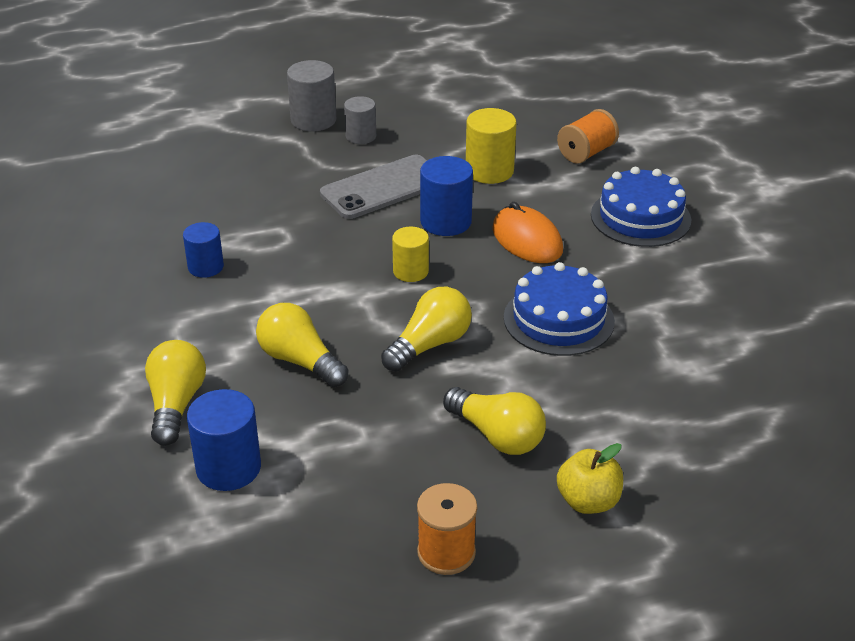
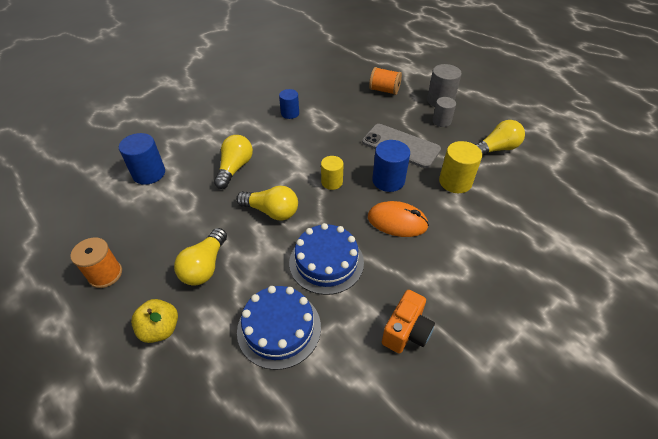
camera: 65 degrees right, 10 degrees up
yellow light bulb [145,340,206,446] -> yellow light bulb moved to [475,120,525,156]
orange mouse [492,202,563,263] -> orange mouse turned 75 degrees clockwise [368,201,429,237]
orange spool [557,109,619,164] -> orange spool moved to [369,67,402,95]
blue cake [591,167,691,247] -> blue cake moved to [237,286,321,370]
none -> orange camera [382,290,435,353]

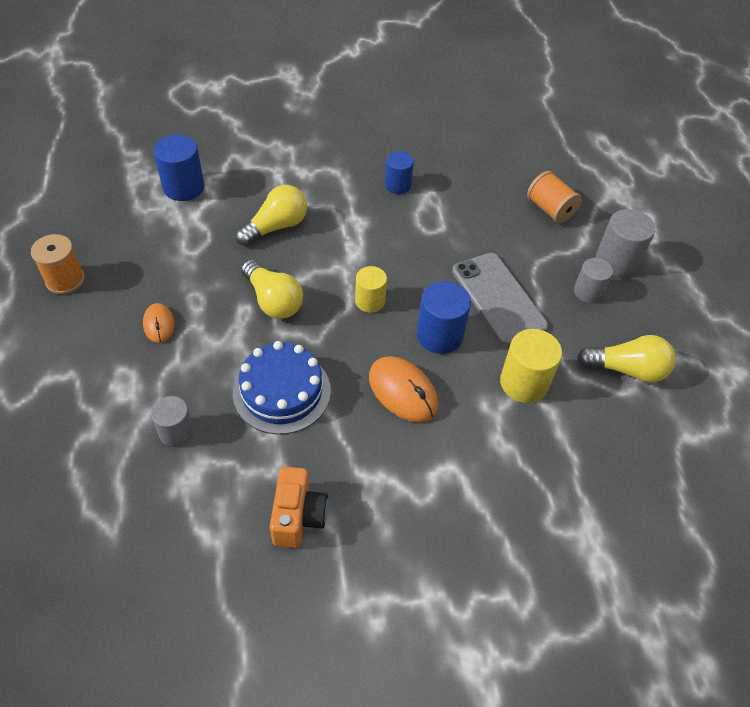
camera: 30 degrees right, 5 degrees up
yellow apple [131,299,178,343] -> none
yellow light bulb [174,228,227,286] -> orange mouse [143,303,174,343]
blue cake [237,286,321,370] -> grey cylinder [151,396,194,447]
orange camera [382,290,435,353] -> orange camera turned 60 degrees counterclockwise [270,467,328,548]

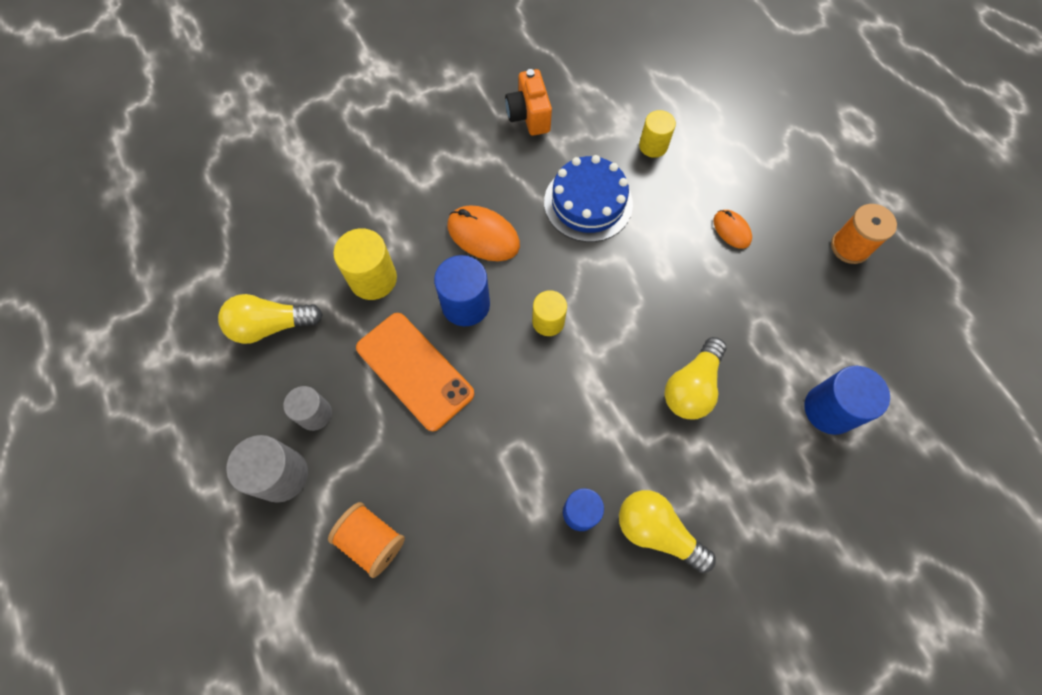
camera: 165 degrees right, 15 degrees up
grey cylinder [151,396,194,447] -> yellow cylinder [639,110,676,158]
yellow light bulb [241,259,303,319] -> yellow light bulb moved to [619,490,715,573]
grey phone [452,253,548,346] -> orange phone [356,313,474,431]

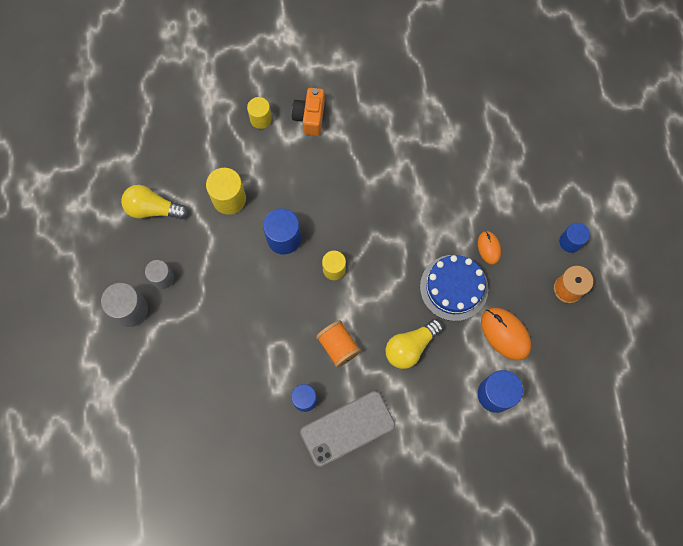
camera: 20 degrees right, 5 degrees up
orange spool [328,502,405,578] -> orange spool moved to [316,320,361,368]
orange phone [356,313,474,431] -> none
orange mouse [448,205,520,261] -> orange mouse moved to [481,308,531,361]
orange camera [505,69,552,136] -> orange camera moved to [292,88,325,136]
blue cake [544,155,633,242] -> blue cake moved to [420,255,488,321]
yellow light bulb [619,490,715,573] -> grey phone [300,391,395,467]
yellow cylinder [639,110,676,158] -> yellow cylinder moved to [247,97,272,129]
none -> blue cylinder [559,223,590,253]

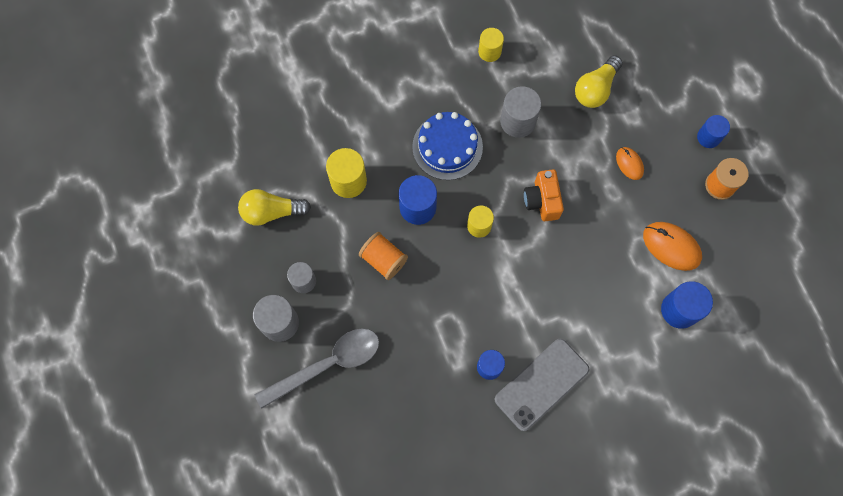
camera: 15 degrees left, 0 degrees up
yellow cylinder [247,97,272,129] -> yellow cylinder moved to [478,28,504,62]
orange camera [292,88,325,136] -> orange camera moved to [524,169,564,221]
orange spool [316,320,361,368] -> orange spool moved to [359,232,408,280]
yellow light bulb [386,319,443,369] -> yellow light bulb moved to [575,55,623,108]
blue cake [420,255,488,321] -> blue cake moved to [412,112,483,180]
none -> grey spoon [255,328,379,409]
none -> grey cylinder [500,86,541,138]

